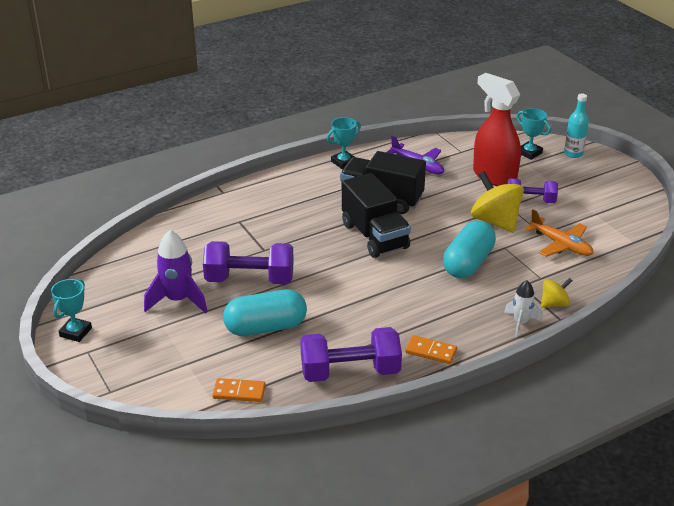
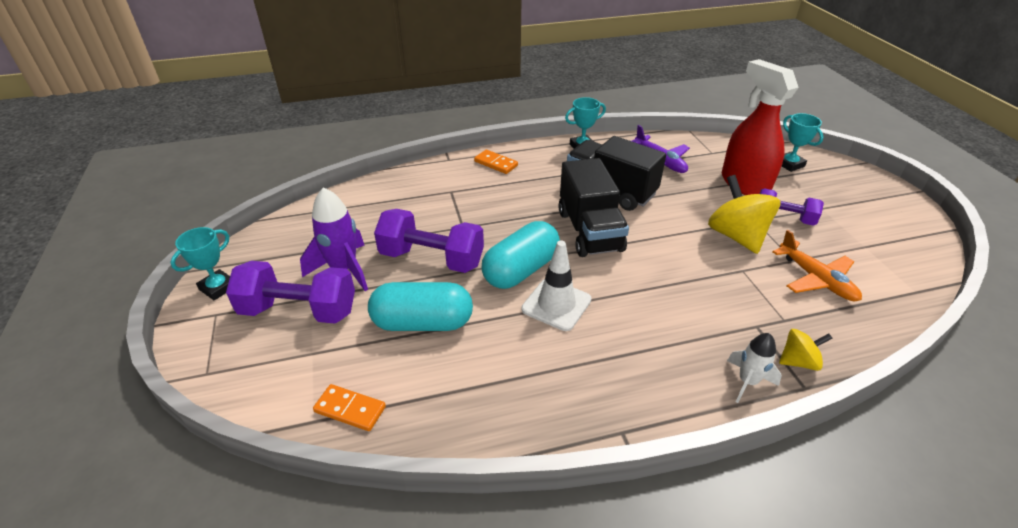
camera: 15 degrees right, 5 degrees up
purple dumbbell [300,327,402,382] -> purple dumbbell moved to [226,261,355,324]
orange domino [405,335,457,364] -> orange domino moved to [474,150,518,174]
turquoise capsule [443,220,496,278] -> turquoise capsule moved to [482,221,560,289]
turquoise bottle [564,94,589,158] -> none
none -> white traffic cone [522,240,592,331]

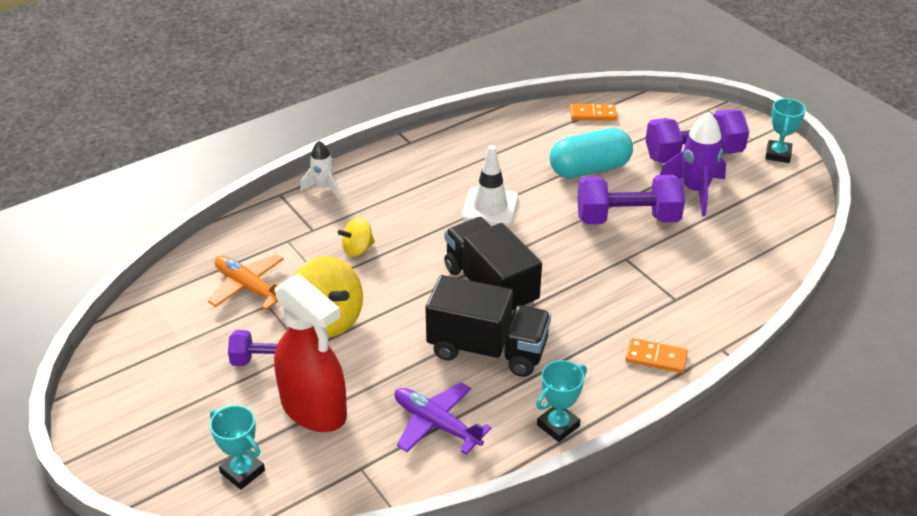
camera: 160 degrees right, 0 degrees up
turquoise capsule [482,221,560,289] -> none
yellow spinning top [779,329,832,371] -> yellow spinning top moved to [338,217,375,257]

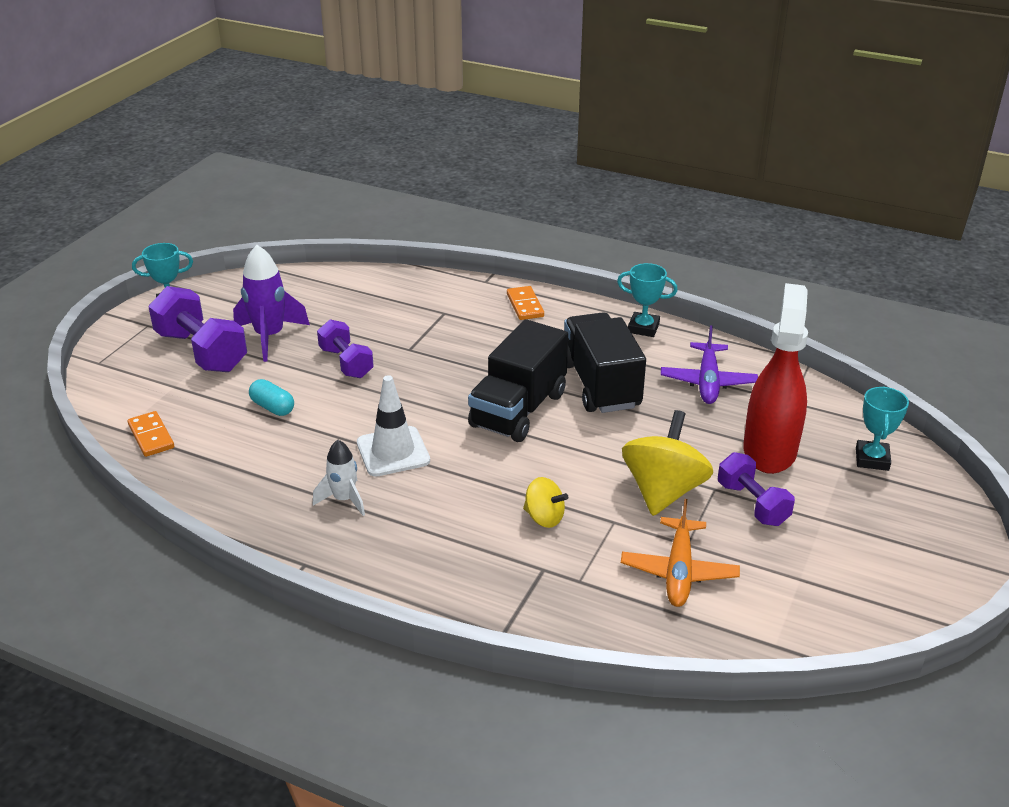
camera: 120 degrees left, 5 degrees down
white rocket [300,141,340,199] -> white rocket moved to [313,440,365,516]
turquoise capsule [550,128,633,178] -> turquoise capsule [249,379,294,416], size x0.51
purple dumbbell [577,175,685,224] -> purple dumbbell [317,319,374,378], size x0.63

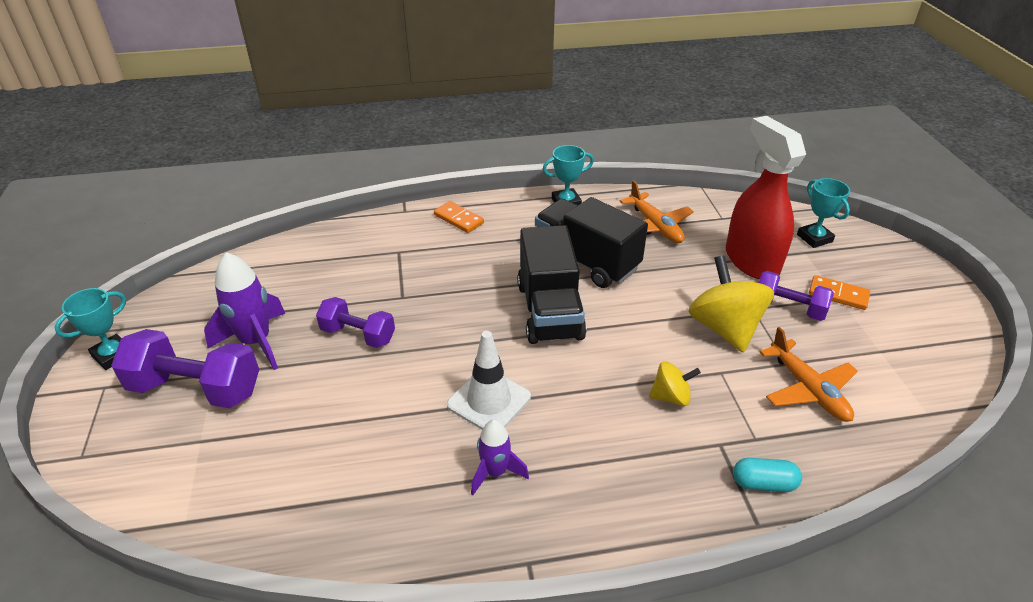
camera: 35 degrees left, 5 degrees up
orange domino [128,411,174,457] -> orange domino moved to [809,275,870,310]
turquoise capsule [249,379,294,416] -> turquoise capsule moved to [733,458,802,492]
white rocket [313,440,365,516] -> purple rocket [471,419,529,495]
purple plane [661,325,758,404] -> orange plane [620,180,694,243]

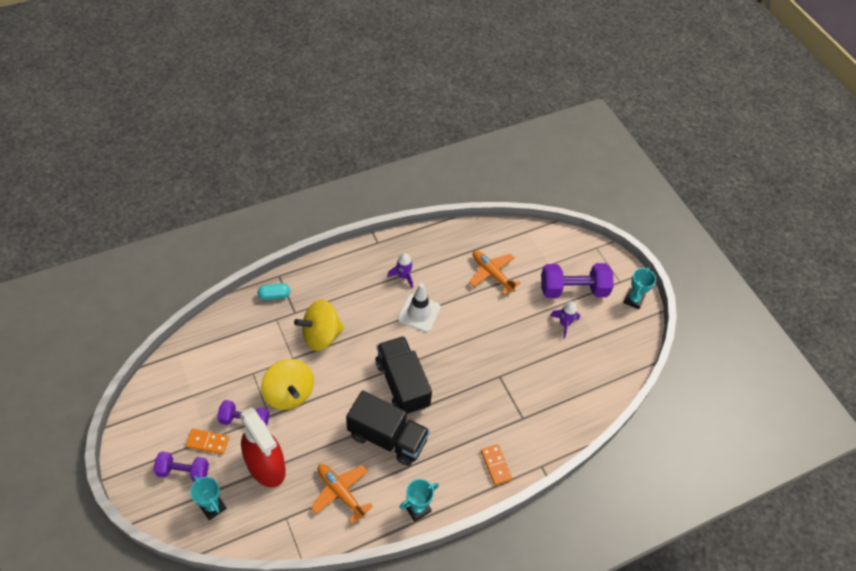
camera: 160 degrees right, 15 degrees up
purple rocket [204,252,285,370] -> purple rocket [550,302,580,339], size x0.61
purple dumbbell [316,297,395,348] -> purple dumbbell moved to [153,451,209,482]
orange domino [434,201,484,233] -> orange domino turned 45 degrees clockwise [481,444,512,485]
yellow spinning top [649,361,701,406] -> yellow spinning top [294,299,344,351], size x1.85
orange plane [760,327,858,422] -> orange plane moved to [469,250,521,295]

